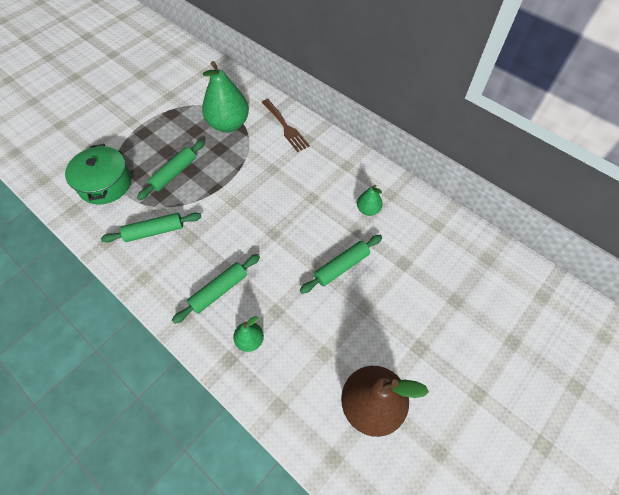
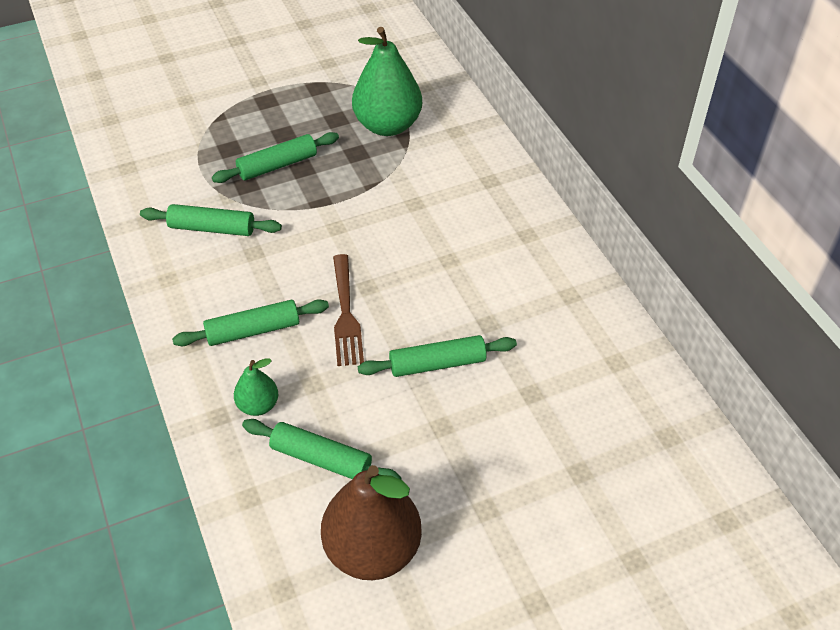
camera: 25 degrees right, 10 degrees down
green pot [65,144,132,205] -> none
brown fork [262,99,310,152] -> brown fork moved to [333,254,364,366]
green pear [357,185,383,216] -> none
none -> green rolling pin [242,419,402,480]

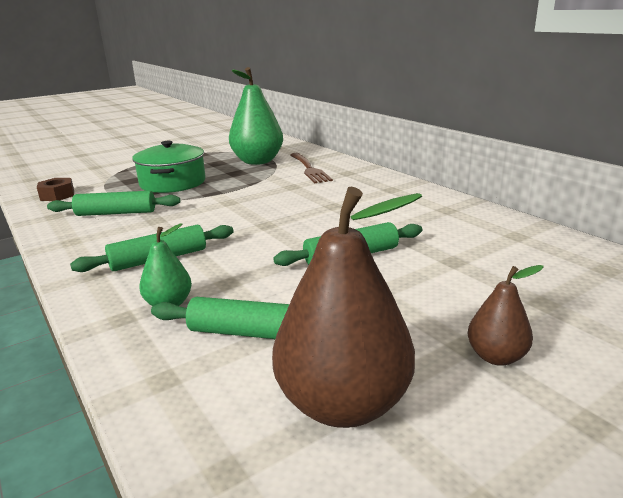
camera: 10 degrees left, 25 degrees down
green rolling pin [212,132,339,183] -> green pot [132,141,206,193]
brown fork [333,254,364,366] -> brown fork moved to [290,153,333,183]
none -> brown nut [37,178,74,201]
none -> brown pear [468,265,544,366]

